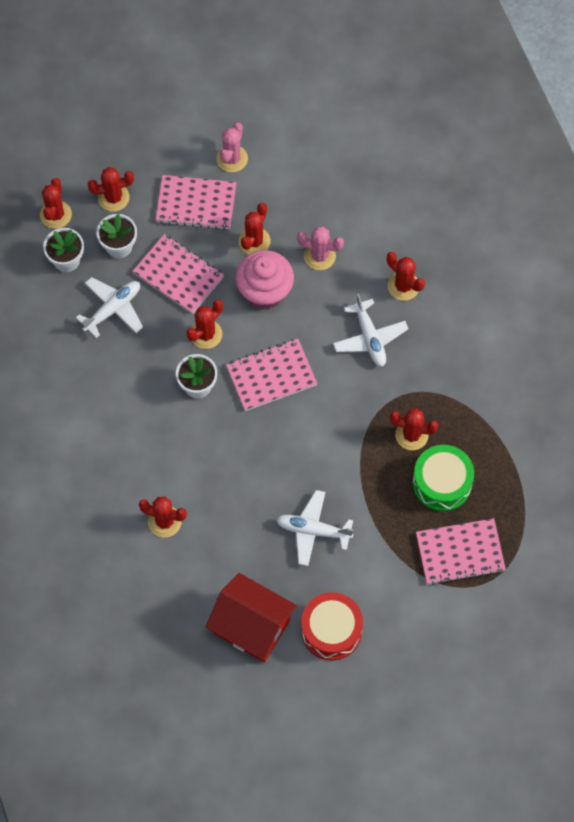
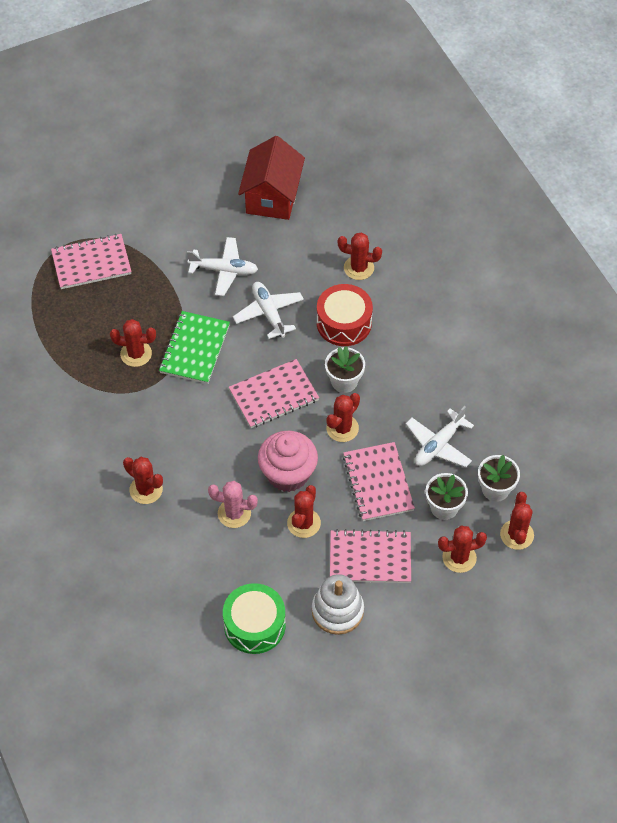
camera: 175 degrees right, 10 degrees down
pink notebook [132,234,224,314] -> pink notebook turned 45 degrees clockwise [343,442,415,521]
red house [205,573,297,662] -> red house turned 75 degrees clockwise [238,136,305,220]
pink cactus [217,123,248,172] -> white stacking toy [312,574,364,635]
red drum [301,592,363,660] -> red drum moved to [317,284,373,346]
white plane [333,293,408,367] -> white plane moved to [233,282,304,339]
green drum [413,445,474,511] -> green drum moved to [223,583,286,654]
none -> green notebook [159,311,230,384]

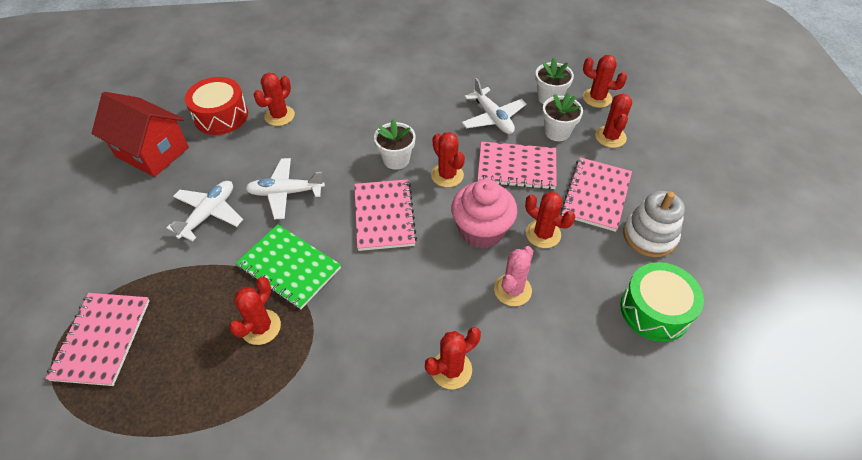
camera: 70 degrees left, 5 degrees down
red drum [317,284,373,346] -> red drum moved to [185,77,248,135]

